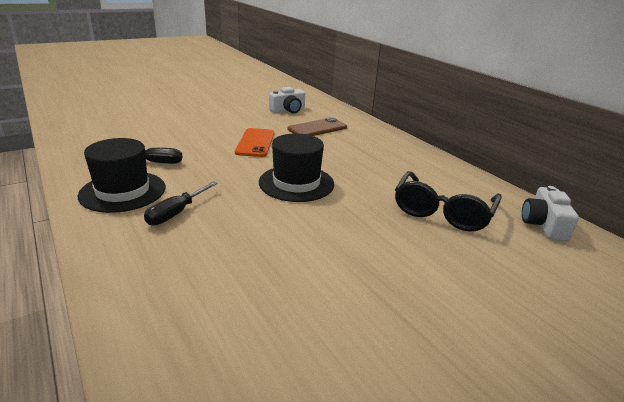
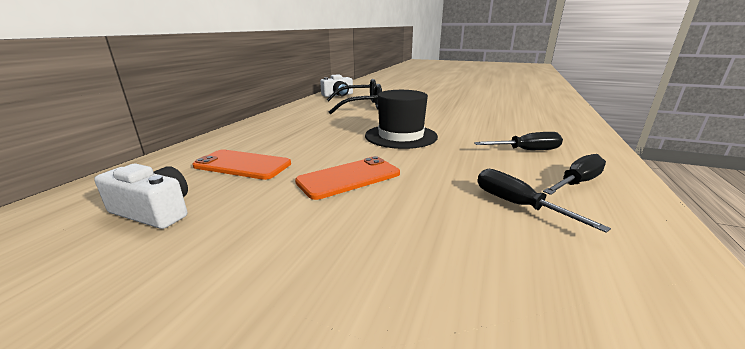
camera: 125 degrees left, 5 degrees down
black hat [78,138,165,213] -> black screwdriver [543,154,606,195]
brown phone [287,117,347,136] -> orange phone [192,149,291,180]

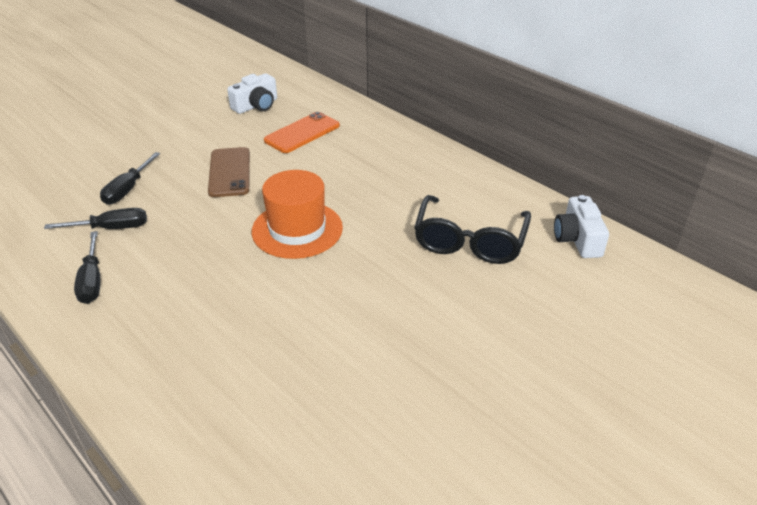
camera: 115 degrees right, 15 degrees up
orange phone [295,156,400,200] -> brown phone [208,147,250,197]
black hat [365,90,438,149] -> orange hat [252,170,343,259]
black screwdriver [474,132,563,150] -> black screwdriver moved to [100,152,160,205]

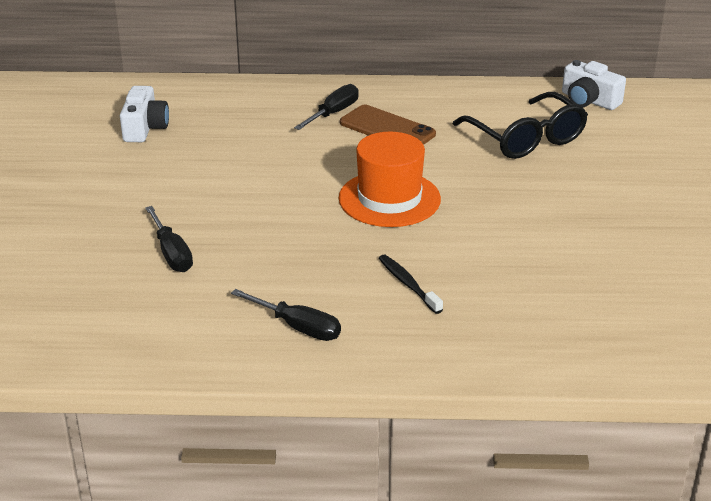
camera: 45 degrees left, 5 degrees down
black screwdriver [44,208,147,229] -> black screwdriver moved to [294,84,359,130]
brown phone [208,147,250,197] -> brown phone moved to [340,105,436,145]
orange phone [264,112,340,153] -> none
none -> black toothbrush [379,255,443,314]

